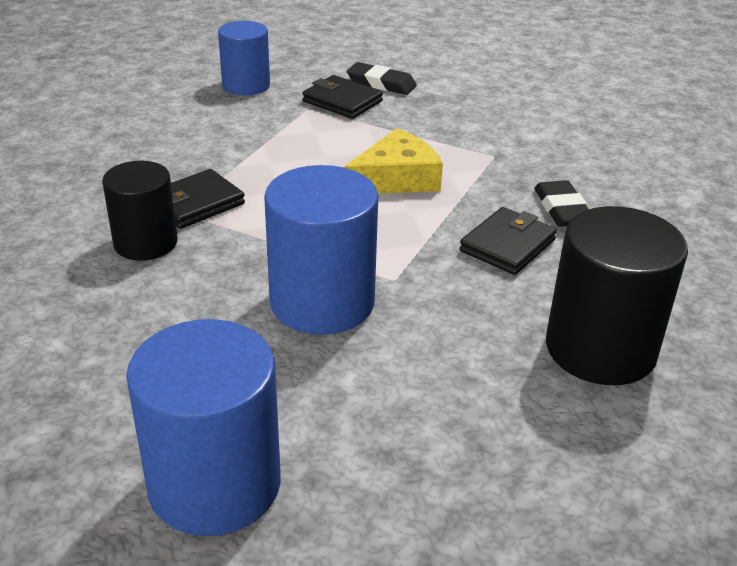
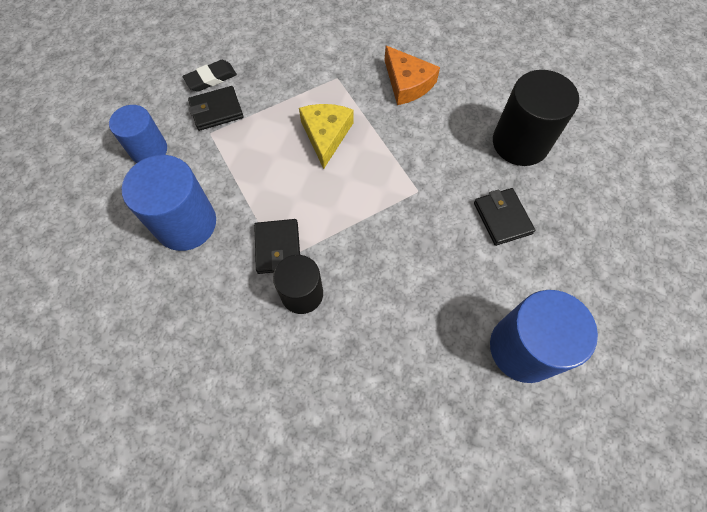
camera: 55 degrees left, 30 degrees up
blue cylinder [264,165,378,335] -> blue cylinder moved to [122,155,216,251]
black wallet [460,207,557,275] -> black wallet moved to [474,188,535,246]
black eraser [534,180,589,227] -> orange cheese [385,46,440,105]

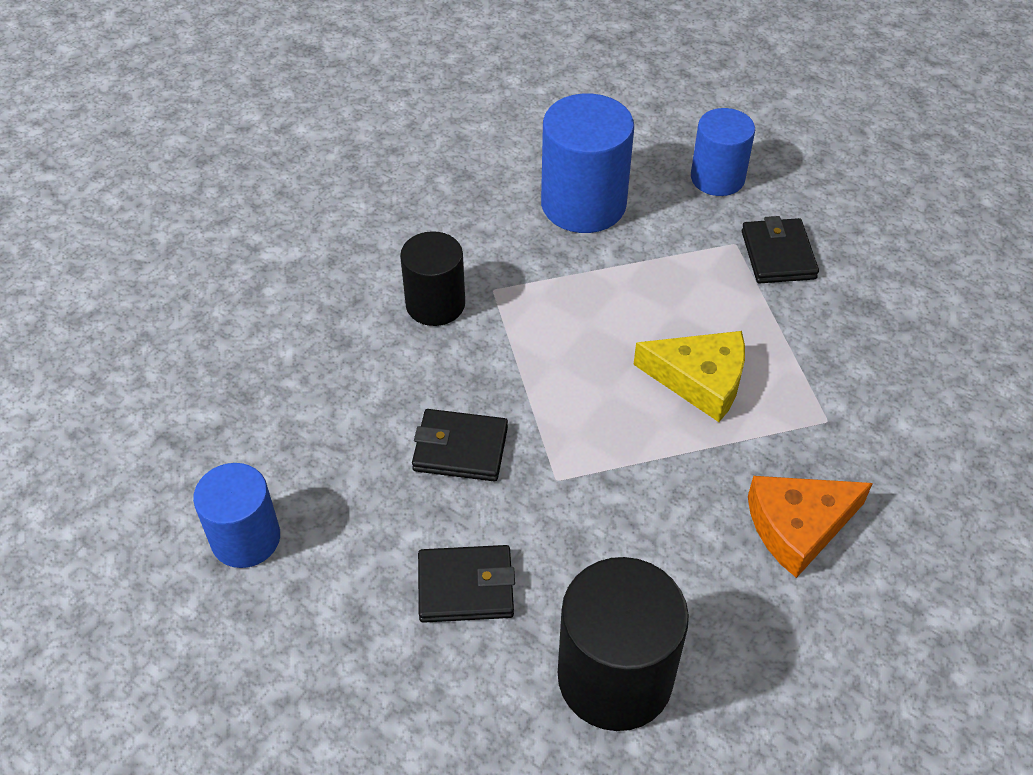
camera: 105 degrees right, 15 degrees down
black eraser [183,60,237,92] -> none
black wallet [254,219,300,274] -> black wallet moved to [412,409,508,481]
blue cylinder [490,290,598,383] -> blue cylinder [193,463,280,568], size x0.65

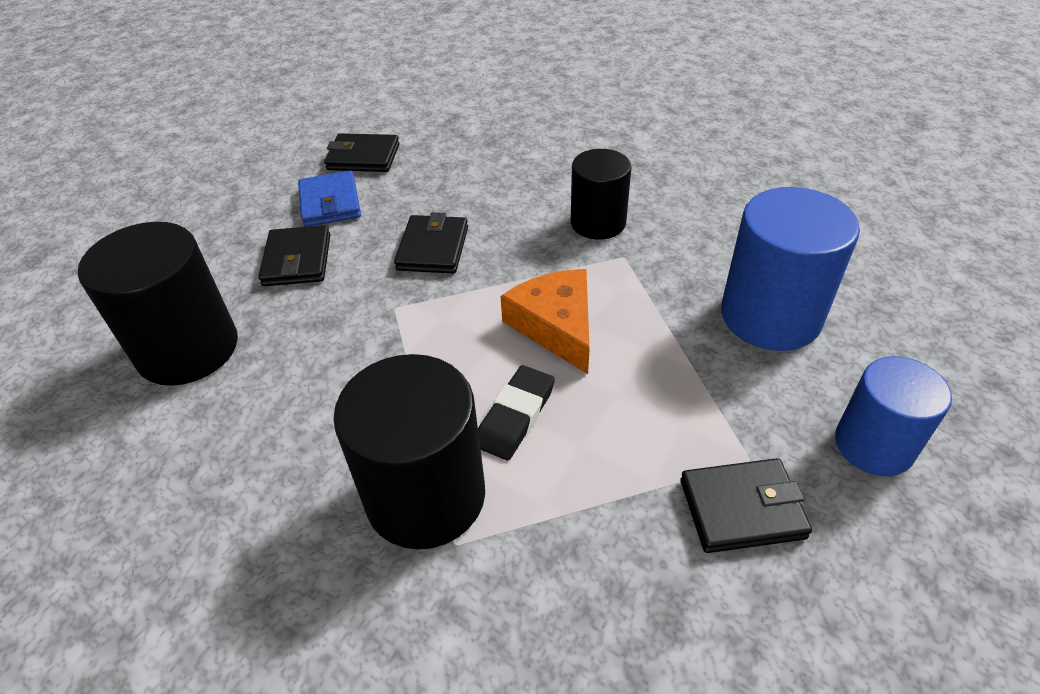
camera: 90 degrees right, 5 degrees down
blue cylinder [193,463,280,568] -> black wallet [324,133,400,172]
yellow cheese [633,331,745,422] -> black eraser [478,365,555,460]
orange cheese [748,476,873,578] -> orange cheese moved to [500,269,590,374]
none -> blue wallet [298,171,361,227]
none -> black cylinder [333,354,485,550]

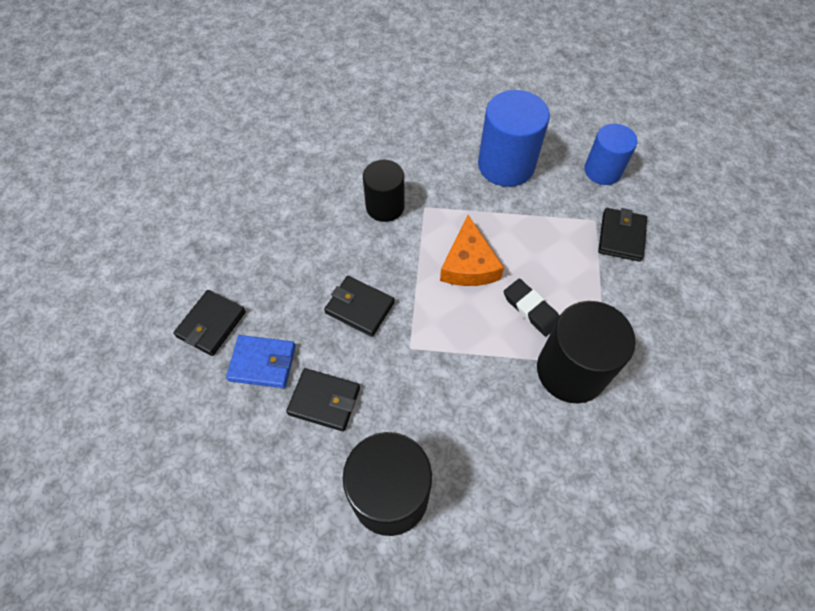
camera: 70 degrees left, 15 degrees up
orange cheese [500,269,590,374] -> orange cheese turned 90 degrees counterclockwise [440,215,504,286]

